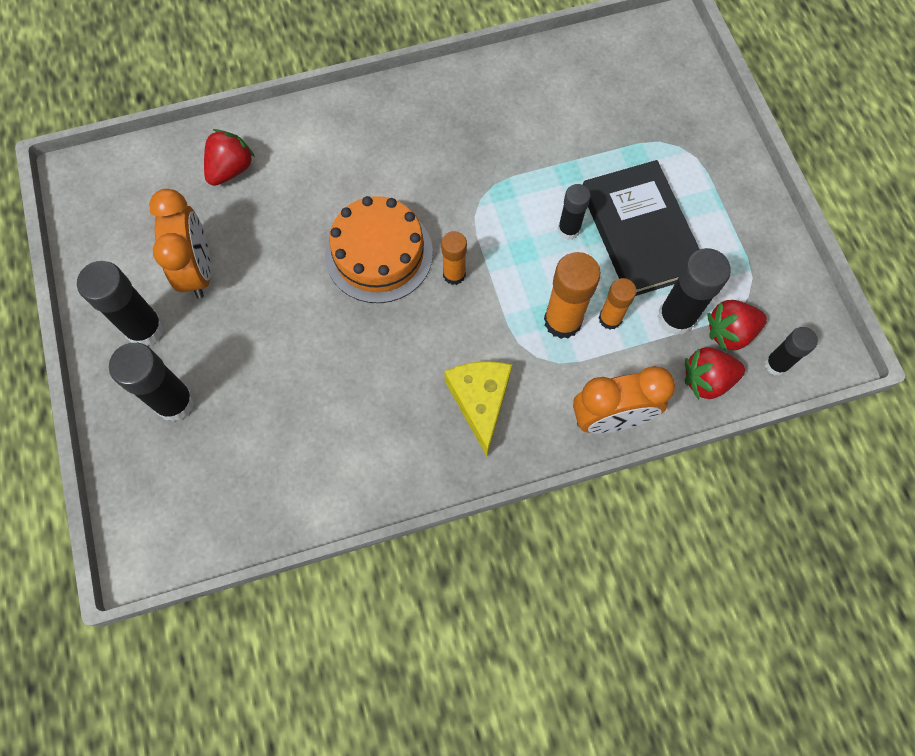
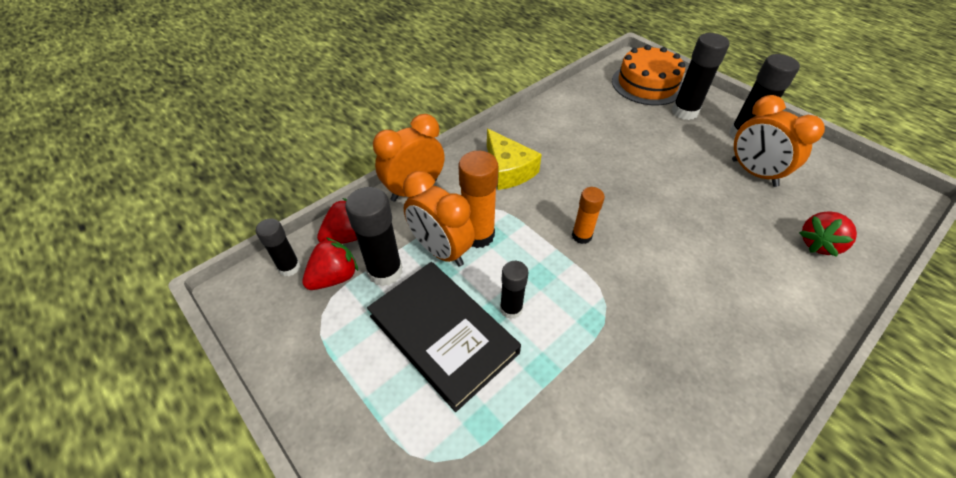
camera: 155 degrees right, 20 degrees down
red strawberry [204,129,255,186] -> red strawberry turned 45 degrees clockwise [799,211,857,257]
orange cake [325,196,433,303] -> orange cake moved to [612,45,685,105]
orange glue stick [599,278,637,330] -> orange clock [403,171,475,267]

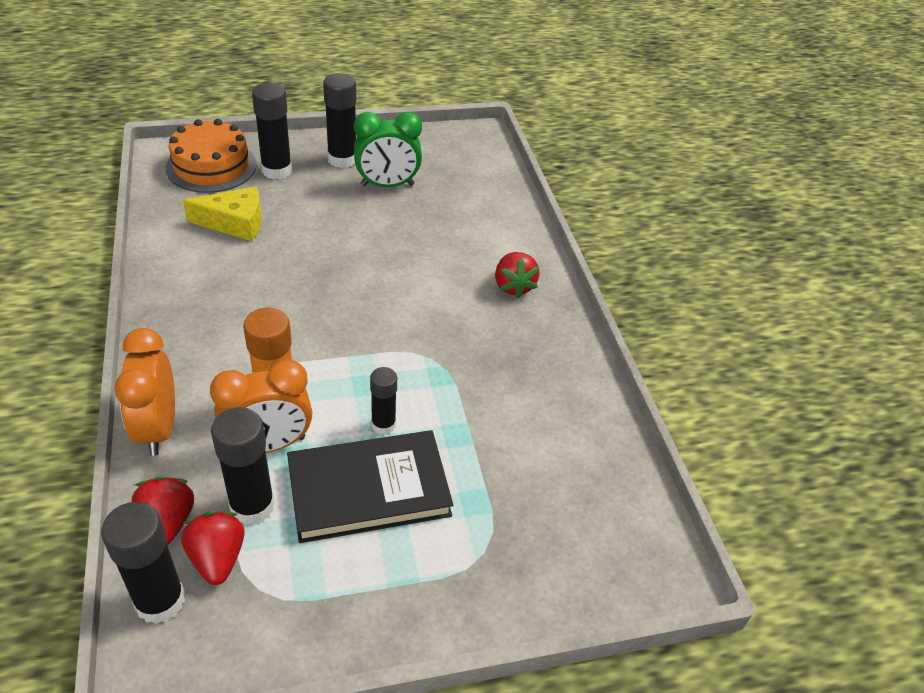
camera: 65 degrees left, 5 degrees down
black glue stick [256,218,300,276] -> black glue stick [101,502,185,624], size x1.62
yellow cheese [487,129,542,190] -> yellow cheese moved to [183,186,262,241]
orange glue stick [572,187,605,244] -> none
orange clock [732,95,825,187] -> green clock [354,112,422,187]
red strawberry [799,211,857,257] -> red strawberry moved to [495,252,540,298]

